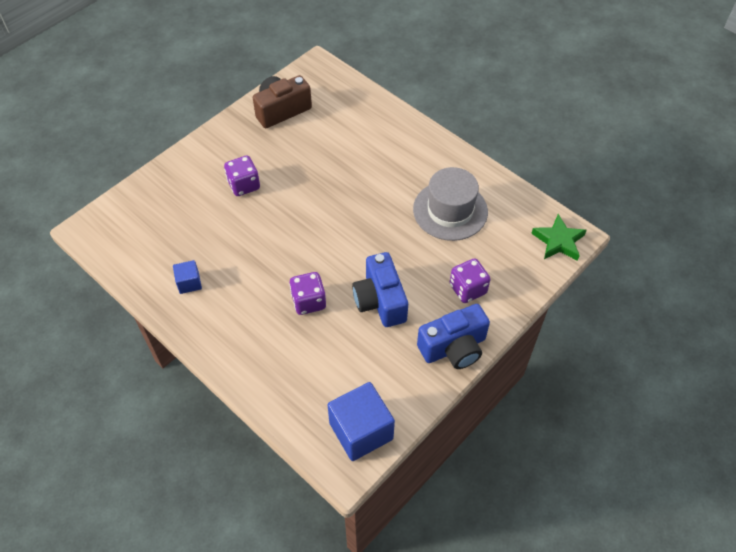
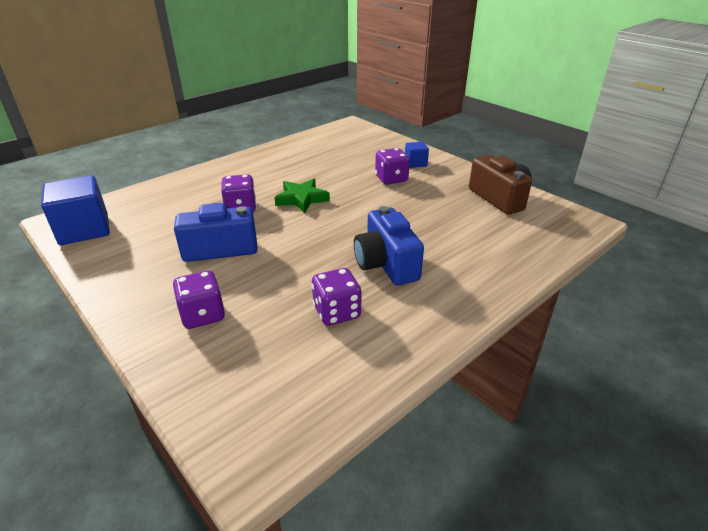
camera: 95 degrees right, 20 degrees down
blue cube [173,260,202,294] -> blue cube moved to [405,142,429,168]
grey hat [413,167,488,241] -> purple dice [312,268,361,326]
blue camera [417,304,490,369] -> blue camera moved to [354,206,424,285]
green star [531,214,587,261] -> green star moved to [275,179,330,213]

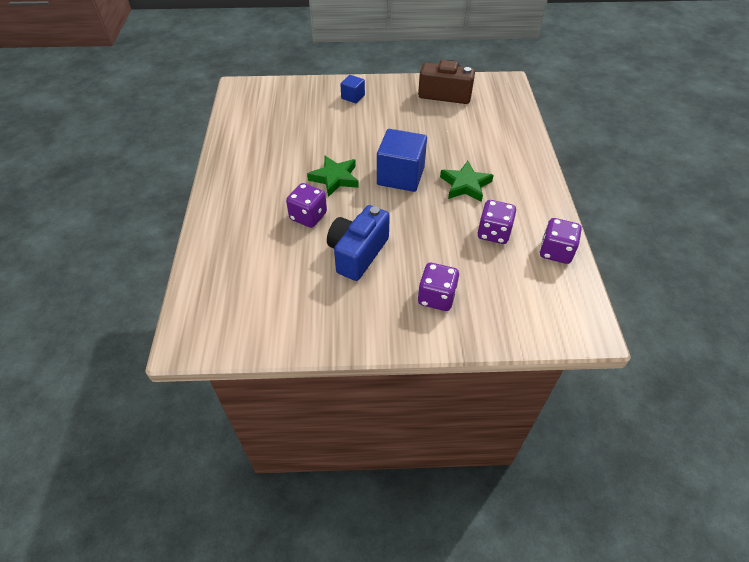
camera: 50 degrees left, 15 degrees up
blue cube [41,175,110,245] -> blue cube moved to [377,129,427,192]
blue camera [354,206,424,285] -> green star [440,161,494,202]
purple dice [375,148,410,185] -> purple dice moved to [540,218,582,264]

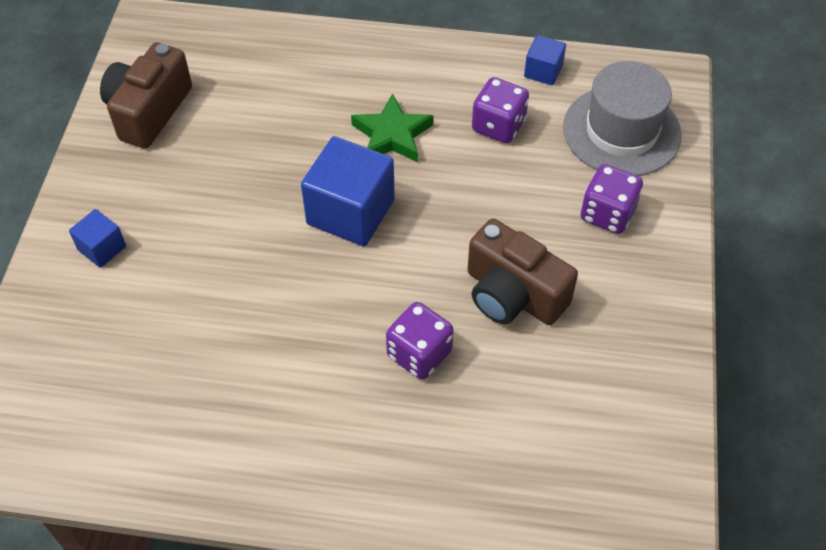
camera: 80 degrees left, 5 degrees up
green star [307,156,359,197] -> none
blue camera [327,205,390,281] -> brown camera [467,219,578,325]
purple dice [540,218,582,264] -> blue cube [524,35,566,85]
none -> grey hat [563,61,682,176]

